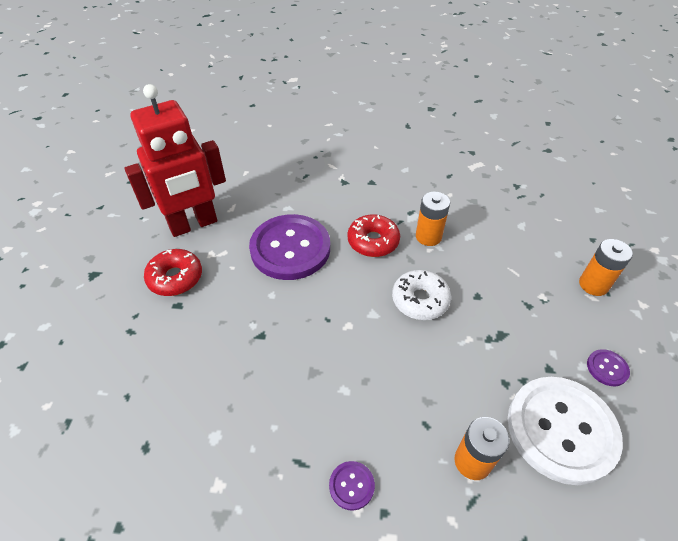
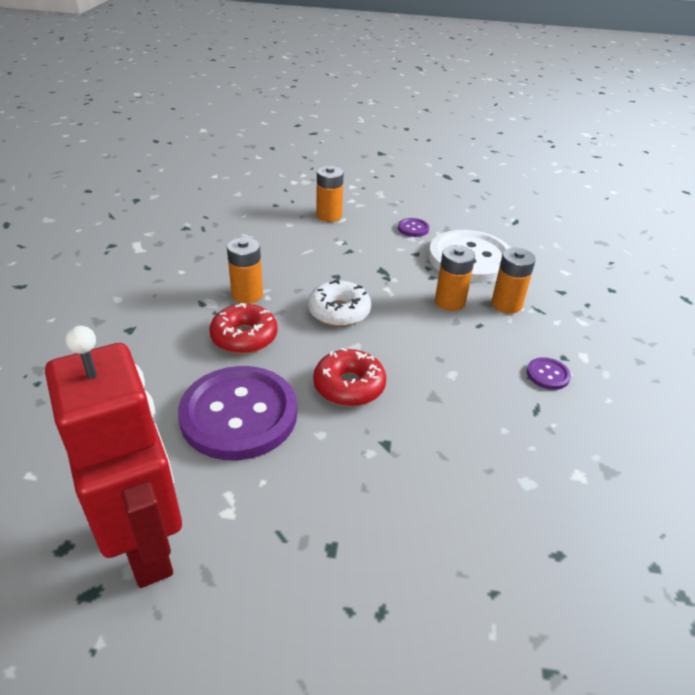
camera: 90 degrees left, 10 degrees down
red donut [144,249,202,296] -> red donut moved to [313,348,386,406]
none -> orange battery [435,245,475,311]

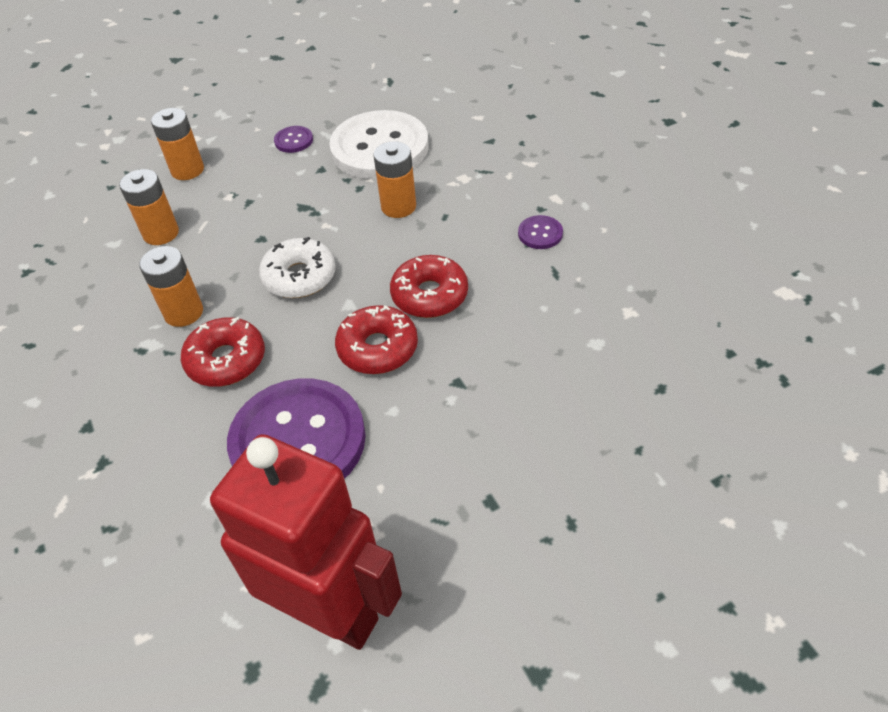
camera: 30 degrees left, 10 degrees up
orange battery [491,248,536,314] -> orange battery moved to [119,169,179,245]
none -> red donut [390,255,468,318]

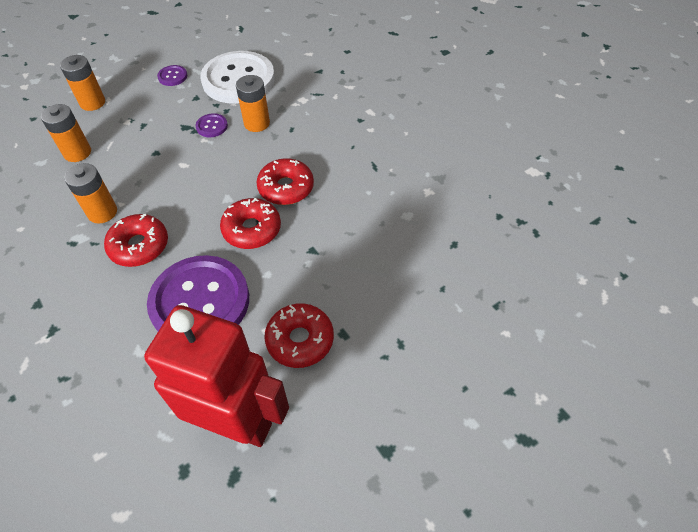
camera: 10 degrees left, 5 degrees up
white donut [259,237,336,298] -> none
purple button [518,215,563,249] -> purple button moved to [196,113,228,137]
none -> red donut [264,303,334,368]

